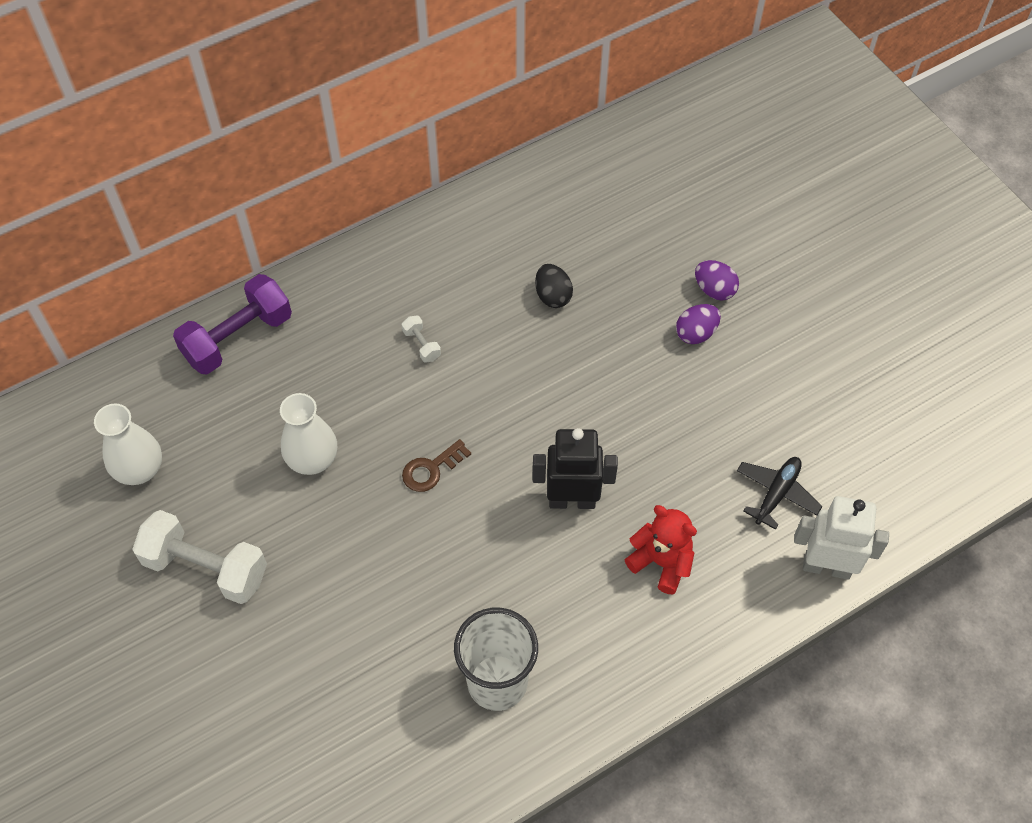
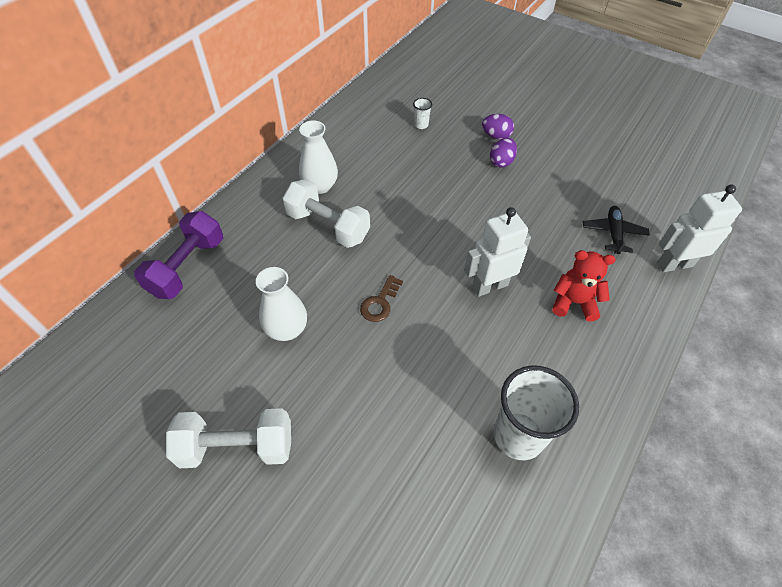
camera: 25 degrees left, 5 degrees down
white vase [94,403,162,485] -> white vase moved to [299,120,338,194]
white dumbbell [402,316,441,363] -> white dumbbell [283,179,370,248], size x2.32
black robot [533,428,618,509] -> white robot [464,207,531,297]
black egg [535,264,573,308] -> none
none -> white cup [413,98,432,129]

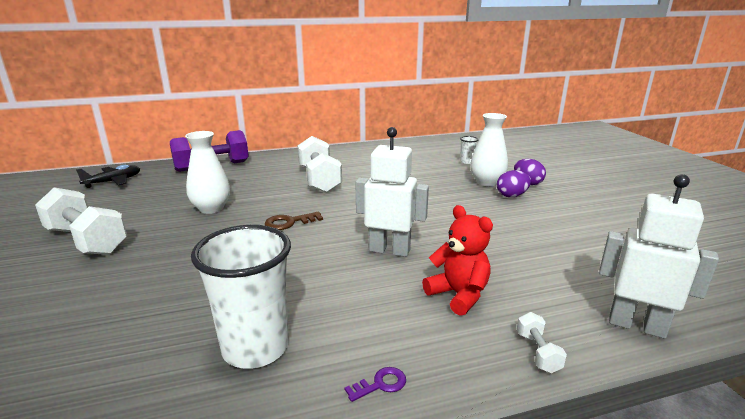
camera: 40 degrees right, 30 degrees down
white vase [299,120,338,194] -> white vase moved to [470,113,508,186]
black plane [583,206,650,254] -> black plane moved to [76,165,140,188]
none -> purple key [345,367,406,402]
none -> white dumbbell [517,312,567,373]

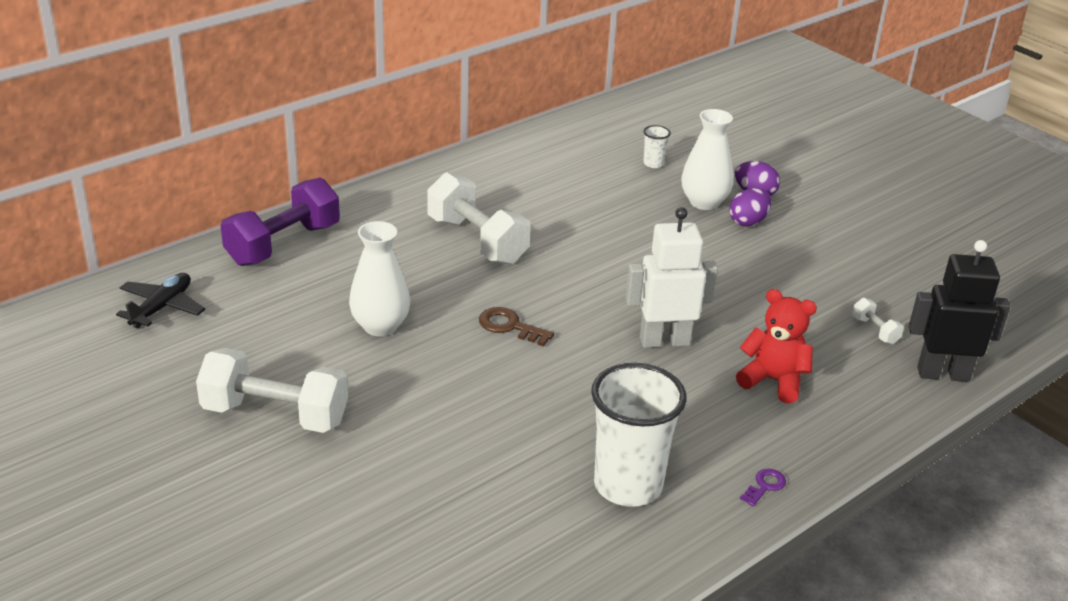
camera: 25 degrees left, 10 degrees up
brown key [265,211,323,230] -> brown key turned 75 degrees clockwise [479,307,554,346]
white dumbbell [517,312,567,373] -> white dumbbell moved to [852,298,904,344]
white robot [599,174,719,339] -> black robot [909,240,1010,382]

